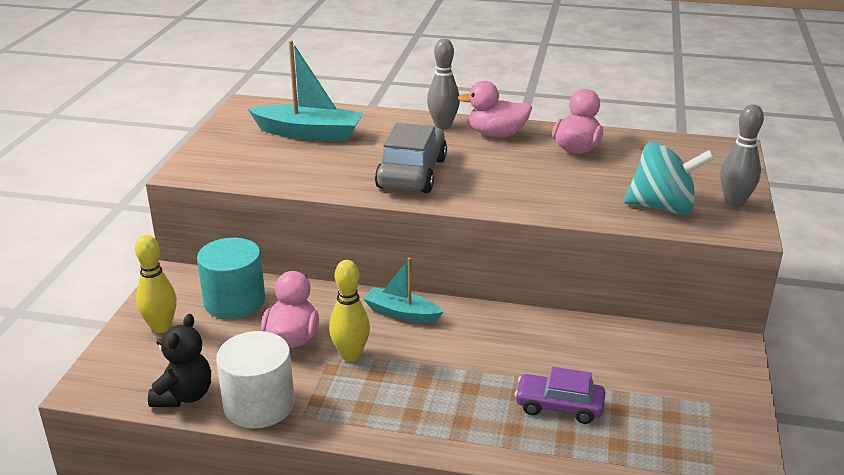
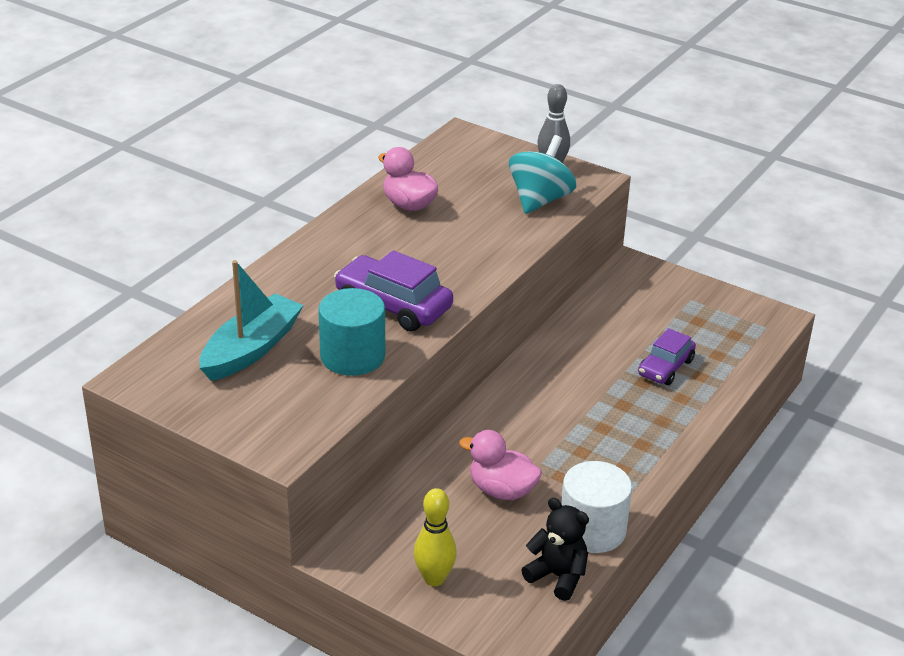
camera: 70 degrees left, 5 degrees up
turquoise cylinder [197,238,265,319] -> turquoise cylinder moved to [318,288,385,376]
yellow bowling pin [329,260,370,361] -> none
turquoise boat [363,258,443,323] -> none
grey car [375,123,447,193] -> purple car [334,250,453,332]
grey bowling pin [427,39,460,129] -> none
pink duck [458,81,532,137] -> none

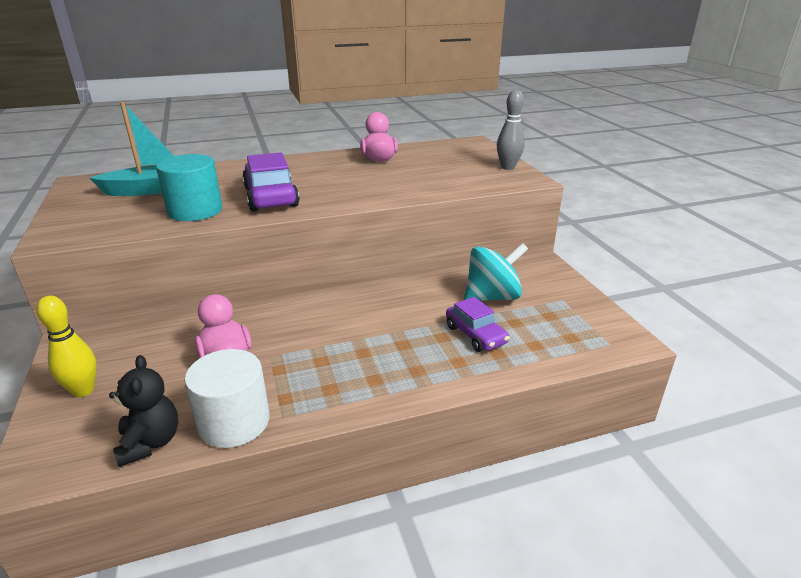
camera: 40 degrees right, 5 degrees down
turquoise spinning top [509,135,576,214] -> turquoise spinning top moved to [464,243,528,301]
purple car [638,328,696,385] -> purple car turned 105 degrees counterclockwise [446,297,510,352]

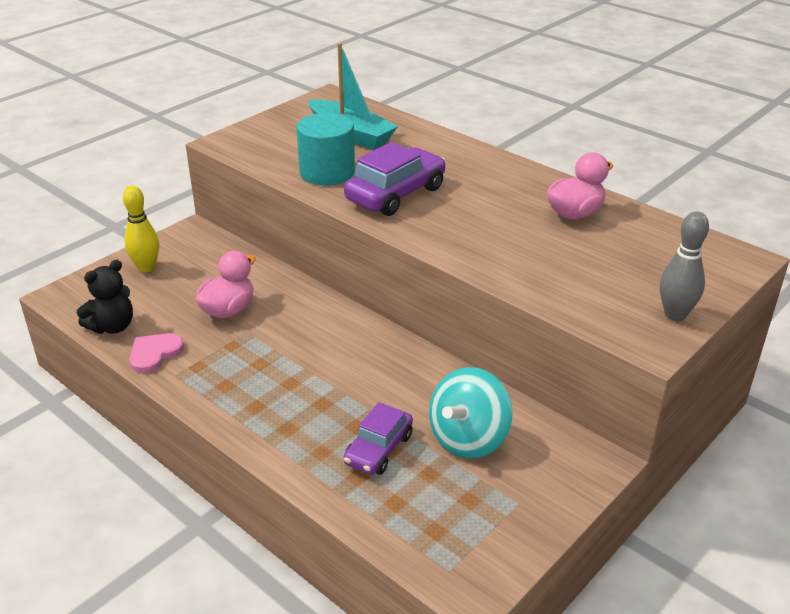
camera: 60 degrees right, 5 degrees up
white cylinder [184,349,270,448] -> pink heart [130,333,184,373]
turquoise spinning top [464,243,528,301] -> turquoise spinning top turned 90 degrees clockwise [429,367,513,459]

